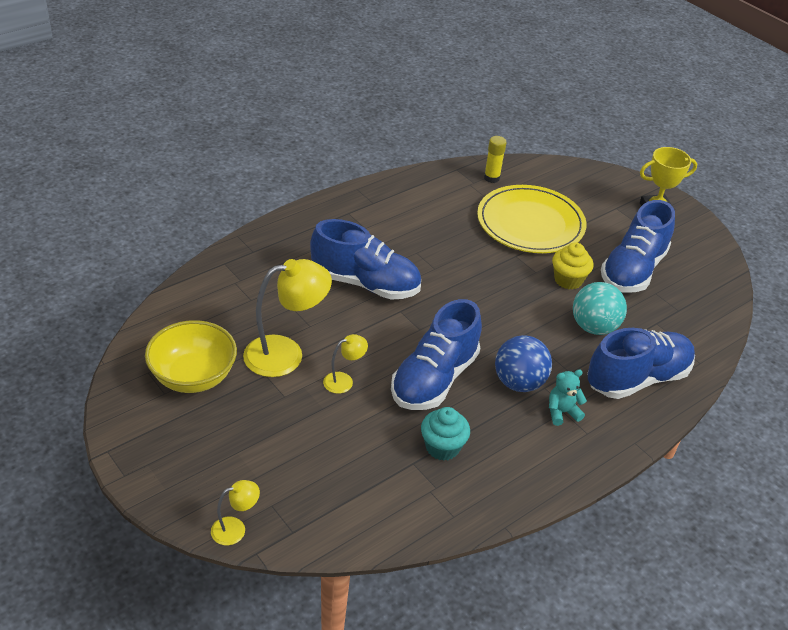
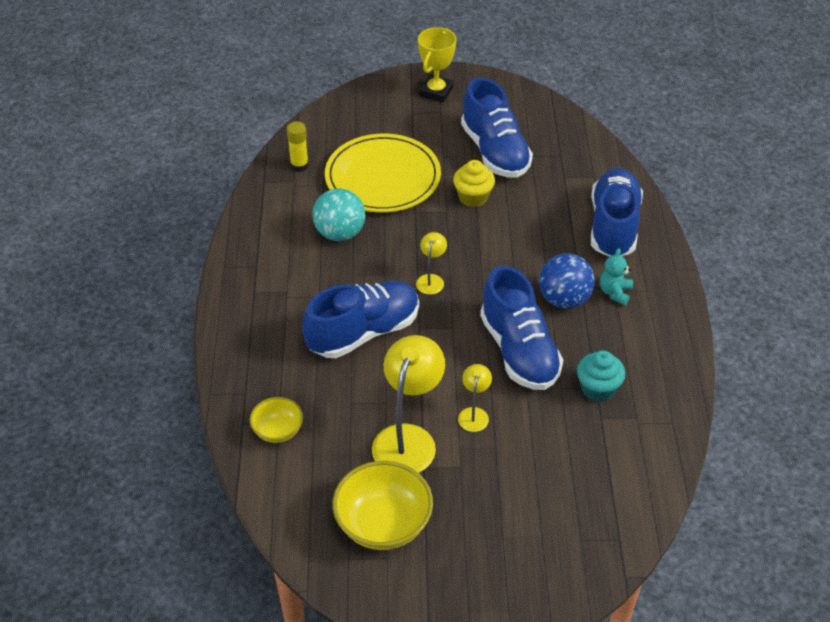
camera: 50 degrees left, 5 degrees up
yellow lamp [211,480,260,545] -> yellow lamp moved to [416,232,447,295]
turquoise ball [573,282,627,335] -> turquoise ball moved to [313,188,365,241]
none -> yellow bowl [250,397,303,443]

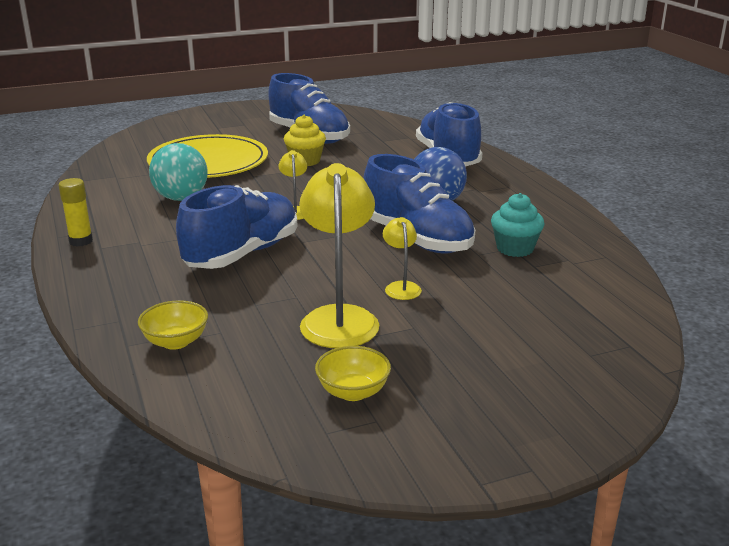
camera: 20 degrees left, 20 degrees down
yellow glue stick [287,122,309,172] -> yellow glue stick moved to [59,178,93,247]
yellow bowl [332,461,433,550] -> yellow bowl [315,346,391,401], size x0.57
yellow trophy [418,27,457,103] -> none
turquoise teddy bear [600,248,633,305] -> none

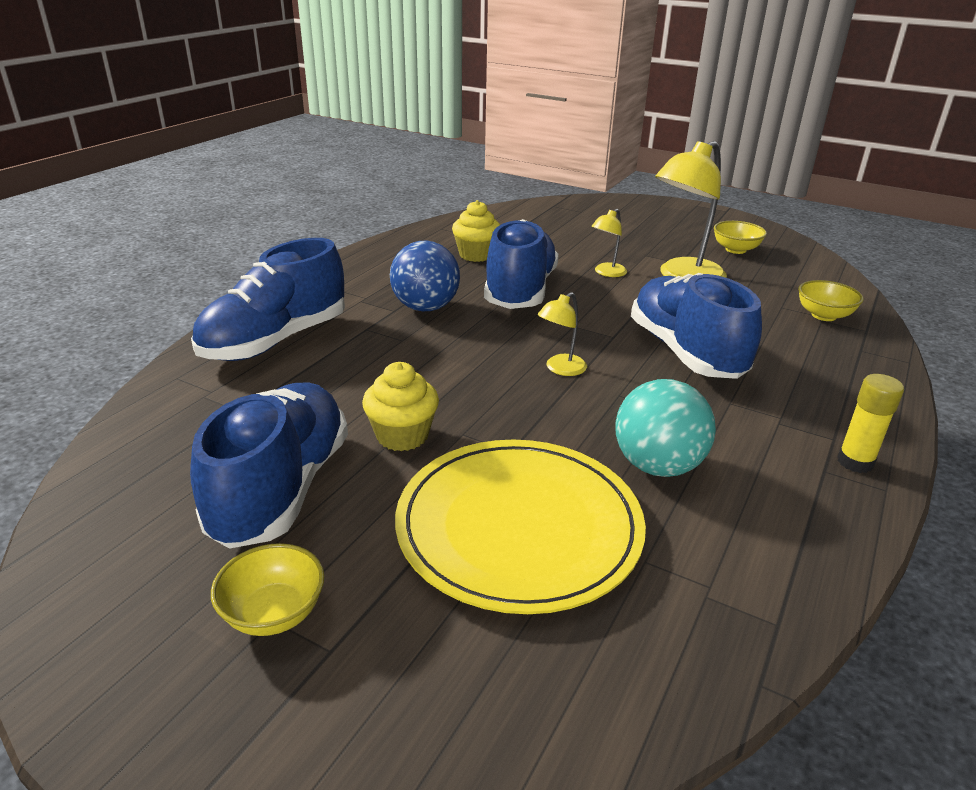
camera: 130 degrees left, 5 degrees up
blue shoe [176,185,298,269] -> blue shoe turned 75 degrees clockwise [631,273,762,379]
turquoise cupcake [491,193,545,257] -> yellow cupcake [452,200,500,262]
none -> yellow bowl [211,543,324,636]

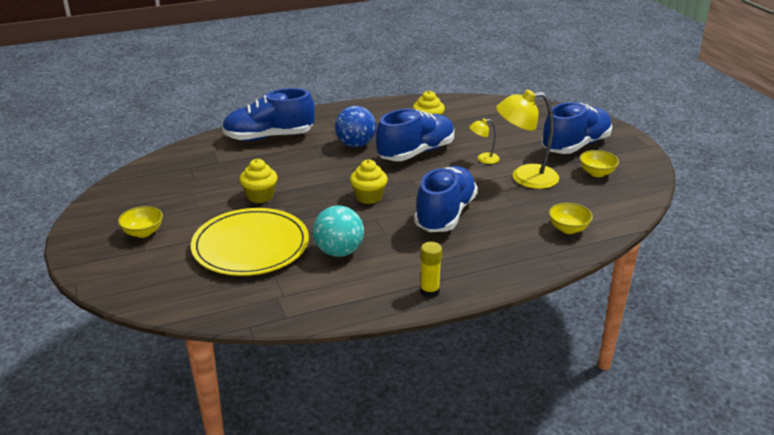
camera: 40 degrees right, 0 degrees up
blue shoe [190,382,348,549] -> blue shoe moved to [542,102,612,154]
yellow lamp [537,292,587,376] -> yellow cupcake [350,159,388,204]

